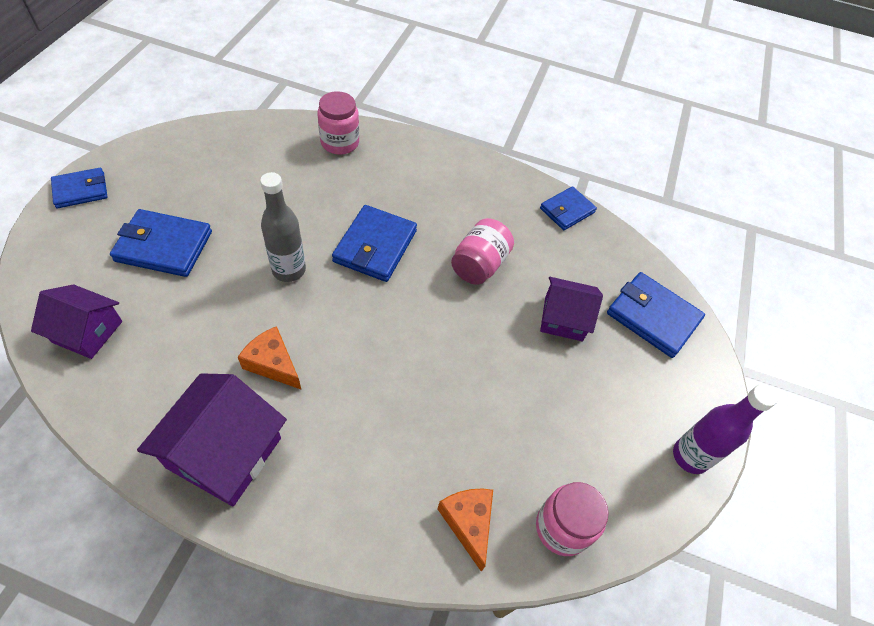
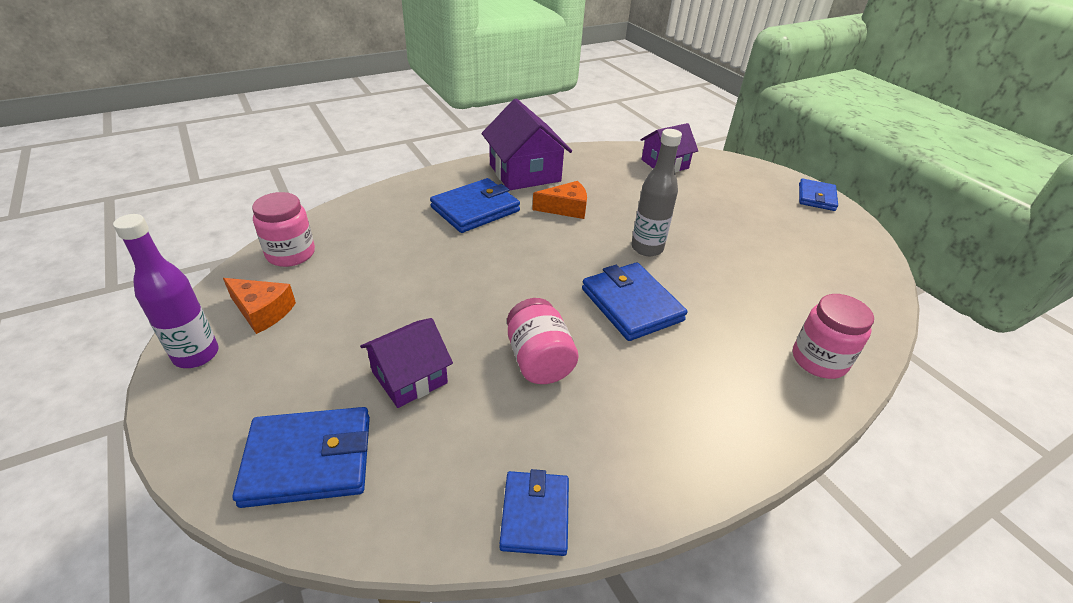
camera: 135 degrees right, 15 degrees down
blue wallet [110,209,212,277] -> blue wallet moved to [430,178,520,233]
orange cheese [438,489,493,572] -> orange cheese moved to [223,278,296,334]

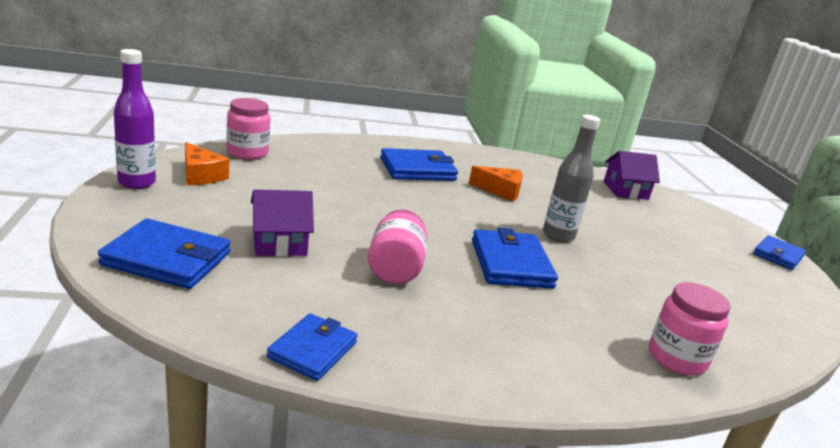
camera: 20 degrees right, 15 degrees down
purple house [482,98,572,190] -> none

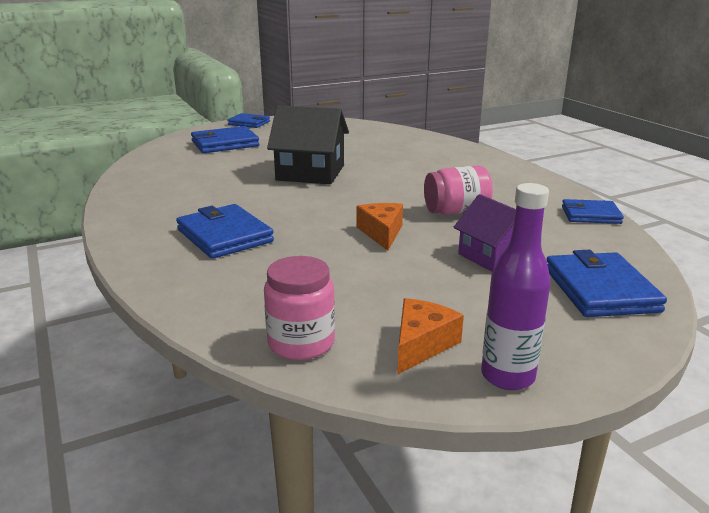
camera: 105 degrees left, 0 degrees up
orange cheese [469,166,523,202] -> orange cheese moved to [357,203,403,251]
blue wallet [472,228,558,289] -> blue wallet moved to [191,126,259,153]
grey bottle [543,115,601,242] -> black house [267,105,349,184]
purple house [603,151,660,200] -> none
pink jar [649,282,731,376] -> none

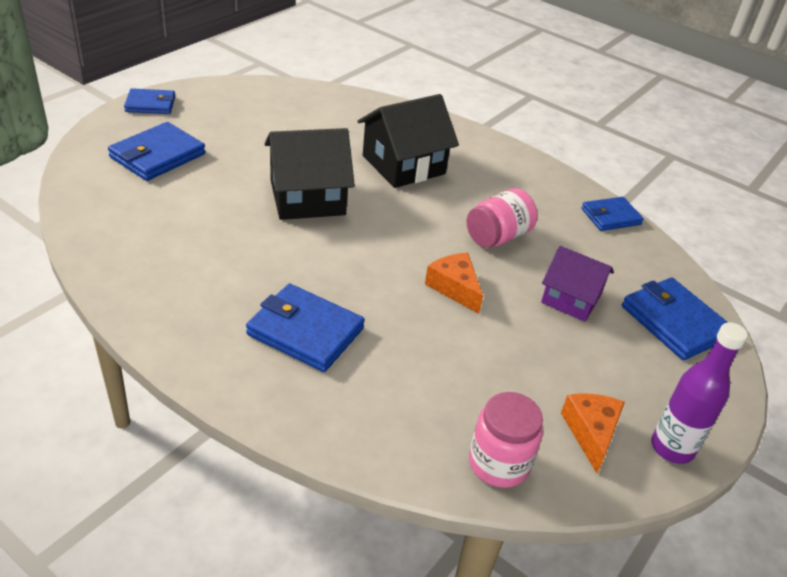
camera: 30 degrees left, 15 degrees up
none -> black house [357,94,459,188]

